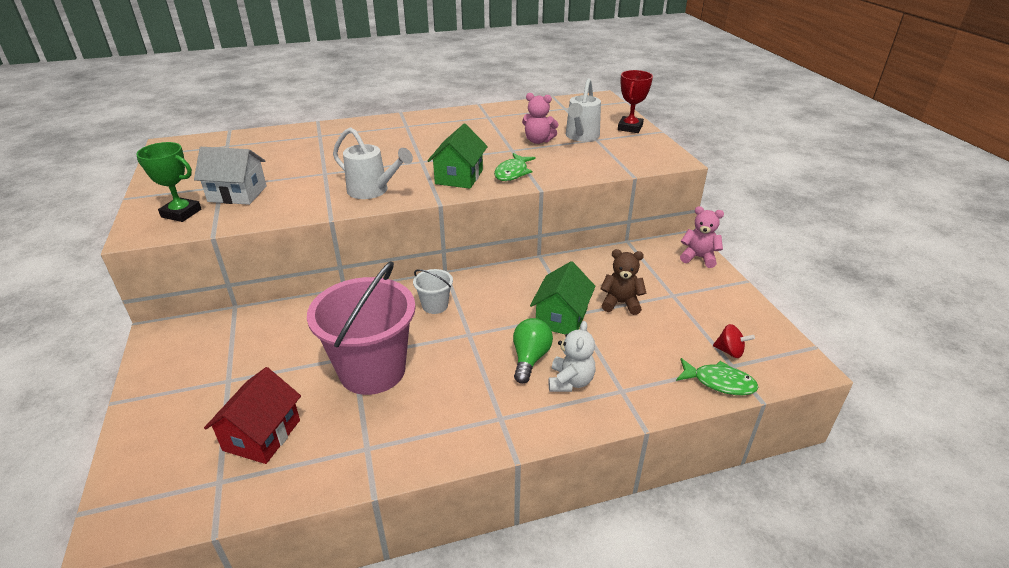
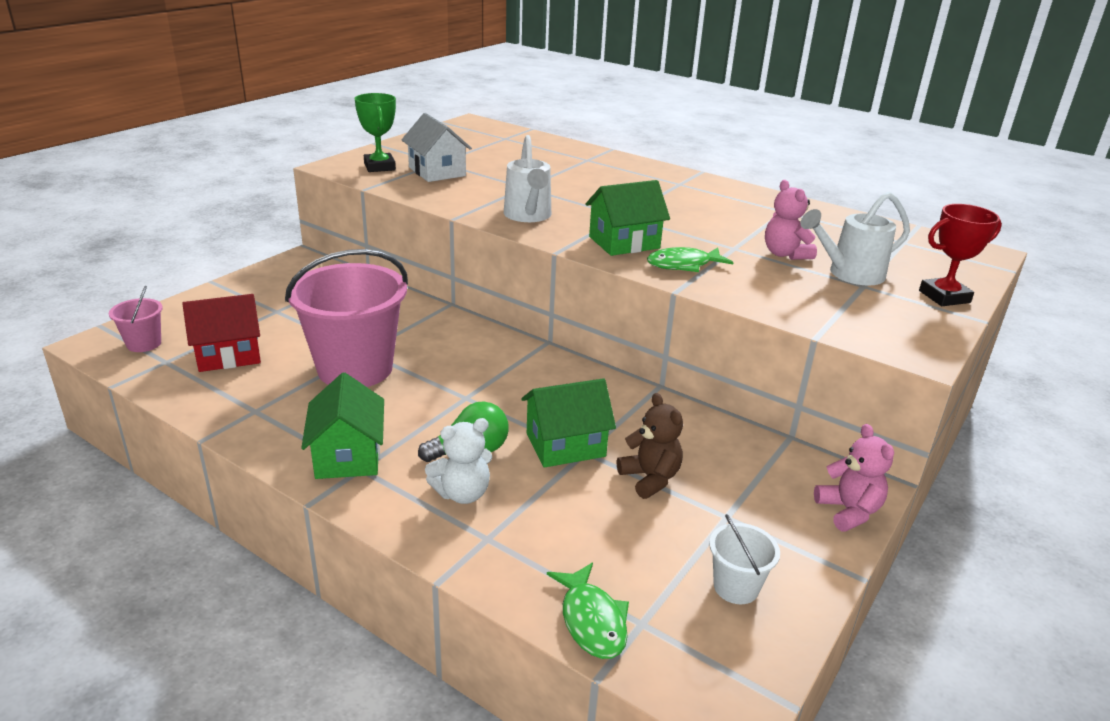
camera: 50 degrees right, 5 degrees down
white bucket [413,269,453,314] -> white bucket moved to [709,514,780,604]
red spinning top [713,324,755,358] -> none
none -> pink bucket [109,286,163,352]
none -> green house [301,372,384,479]

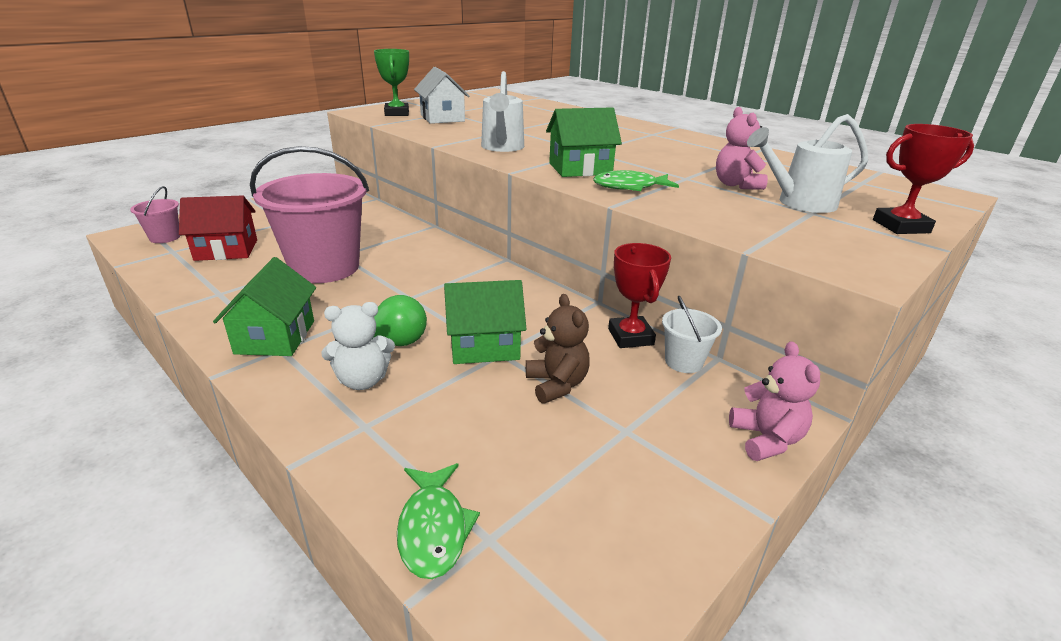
camera: 10 degrees right, 0 degrees up
white bucket [709,514,780,604] -> white bucket moved to [662,296,722,373]
none -> red trophy [608,243,671,348]

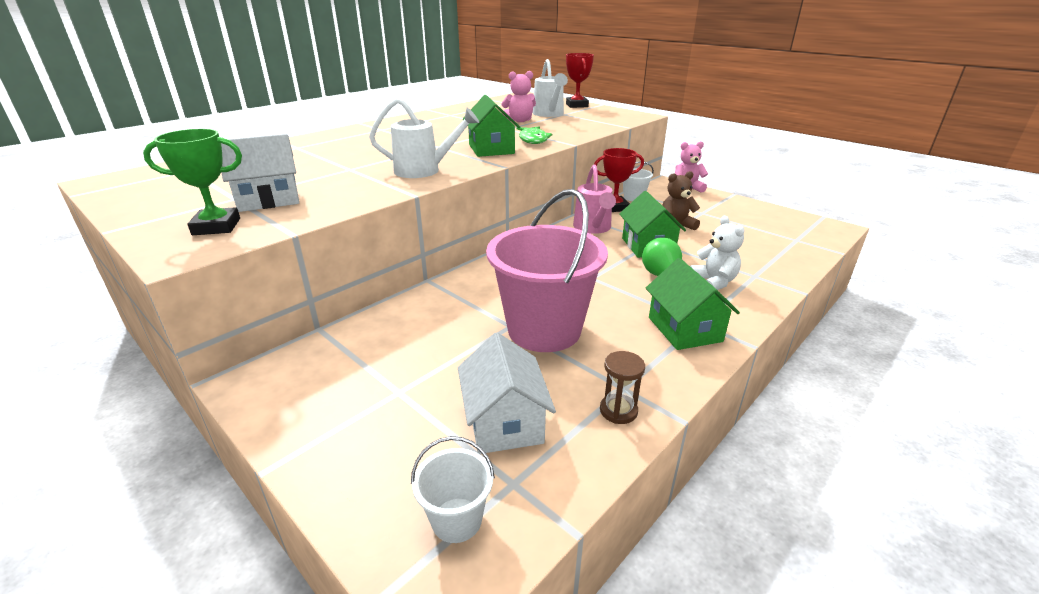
camera: 90 degrees left, 0 degrees up
pink bucket [130,186,180,243] -> white bucket [411,436,495,543]
red house [179,195,257,261] -> white house [458,332,556,454]
green house [213,257,316,356] -> green house turned 75 degrees clockwise [646,258,740,350]
green fish [397,463,480,579] -> none
none -> pink watering can [573,165,616,234]
none -> brown hourglass [600,351,645,424]

